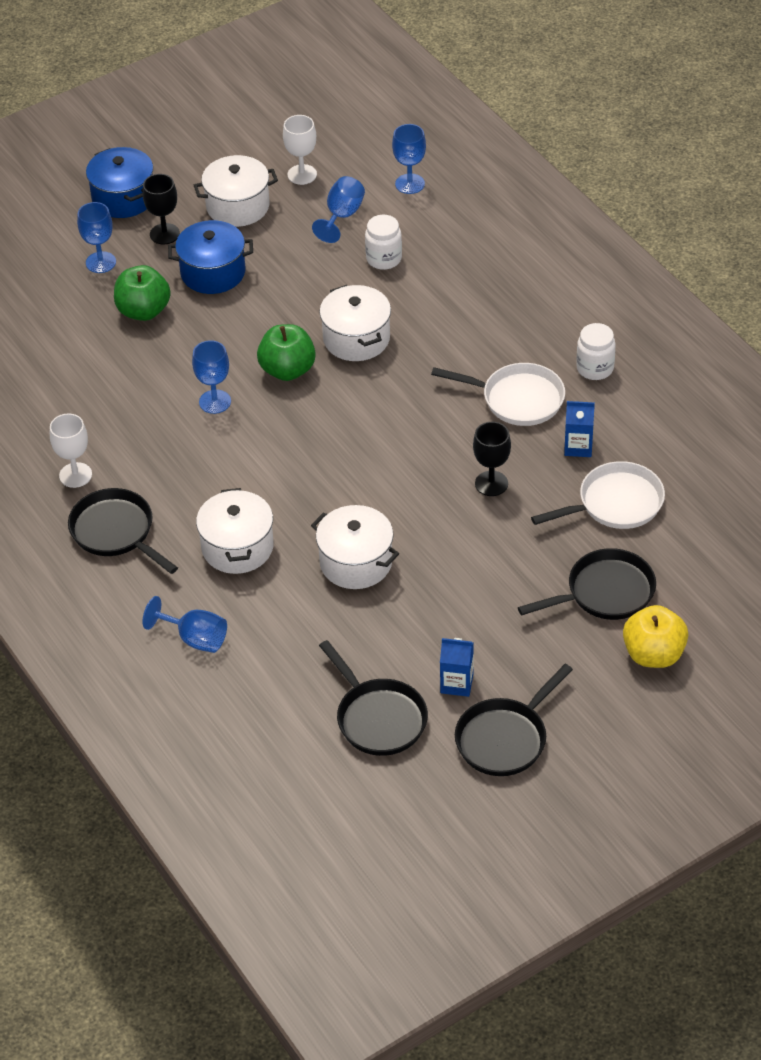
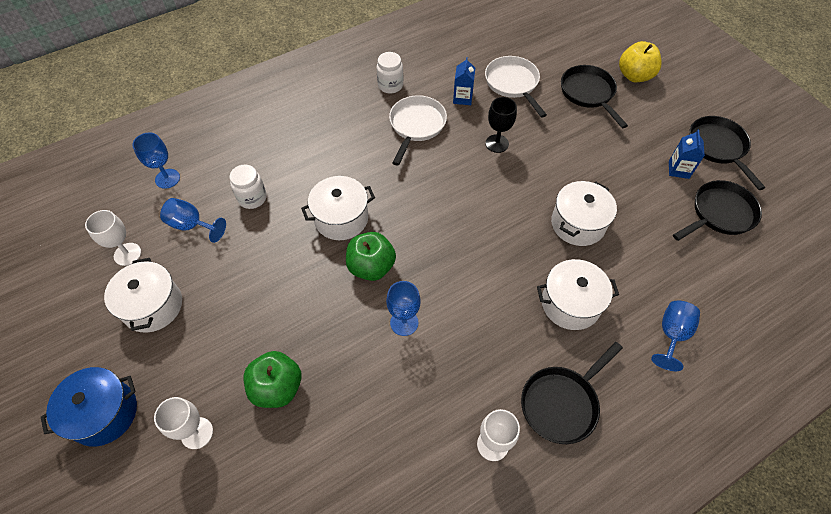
camera: 90 degrees left, 10 degrees up
blue goblet [77,202,116,273] -> white goblet [154,397,213,449]
black goblet [143,174,180,244] -> none
blue pot [168,220,253,294] -> none
black pan [455,664,573,776] -> black pan turned 150 degrees counterclockwise [689,116,765,190]

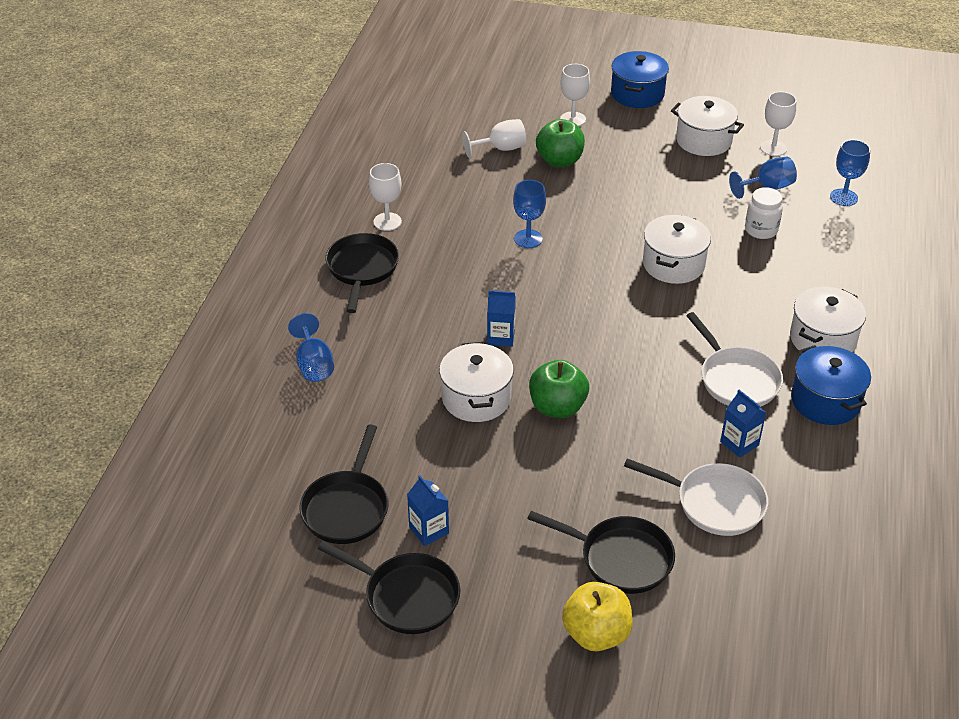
camera: 135 degrees right, 15 degrees down
green apple [346,232,396,281] -> green apple moved to [529,360,589,418]
white jar [377,52,403,94] -> blue pot [791,345,871,425]
black goblet [486,97,517,153] -> none
white pot [537,259,619,330] -> white pot moved to [790,287,866,352]
none -> white goblet [462,119,526,158]
none -> blue carton [487,290,516,347]

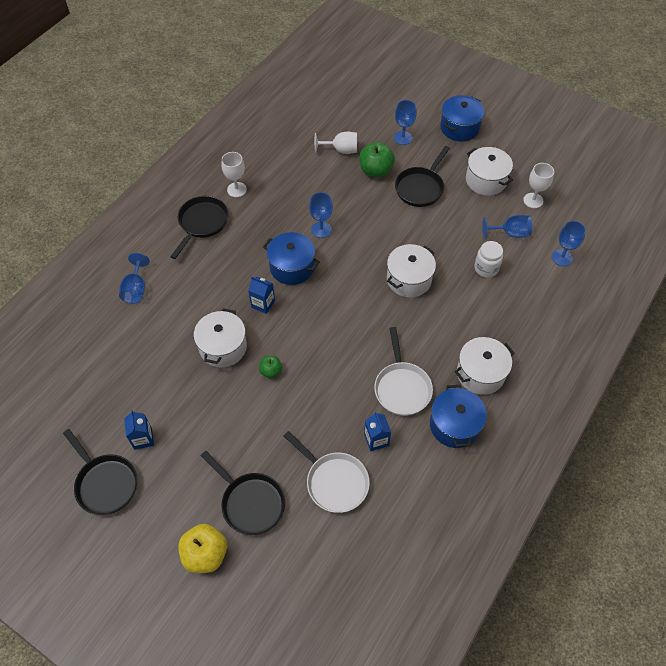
camera: 20 degrees right, 15 degrees up
black pan [299,424,389,544] -> black pan moved to [395,146,450,207]
green apple [529,360,589,418] -> green apple [259,356,282,378], size x0.56
white goblet [560,64,590,126] -> blue goblet [394,100,417,145]
none -> blue pot [263,232,320,285]

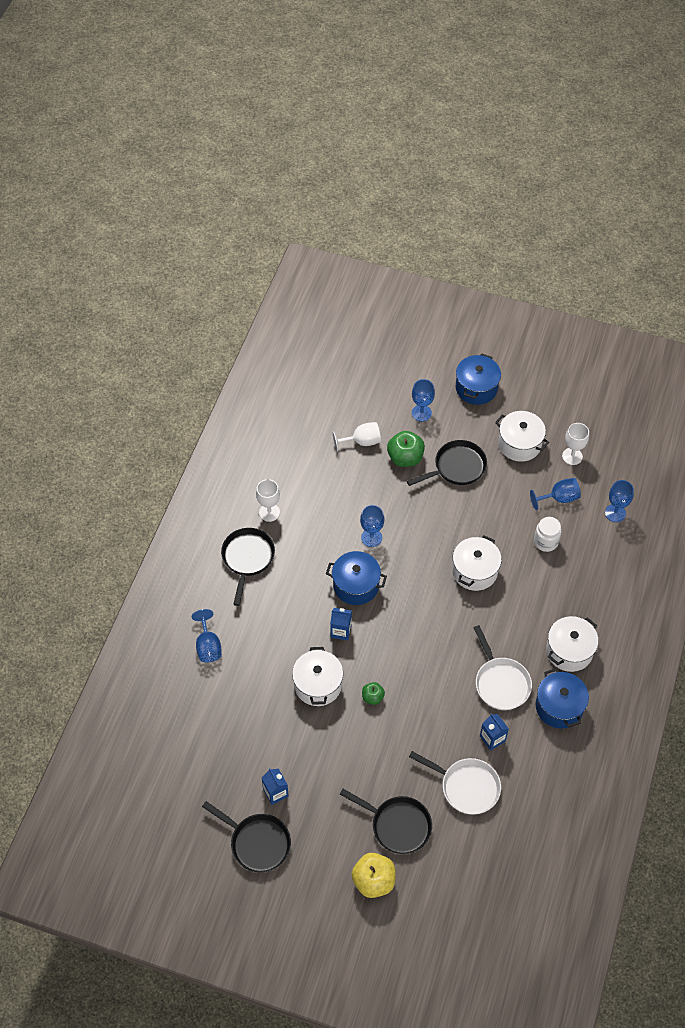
camera: 15 degrees left, 0 degrees up
black pan [395,146,450,207] -> black pan turned 135 degrees counterclockwise [407,440,487,486]

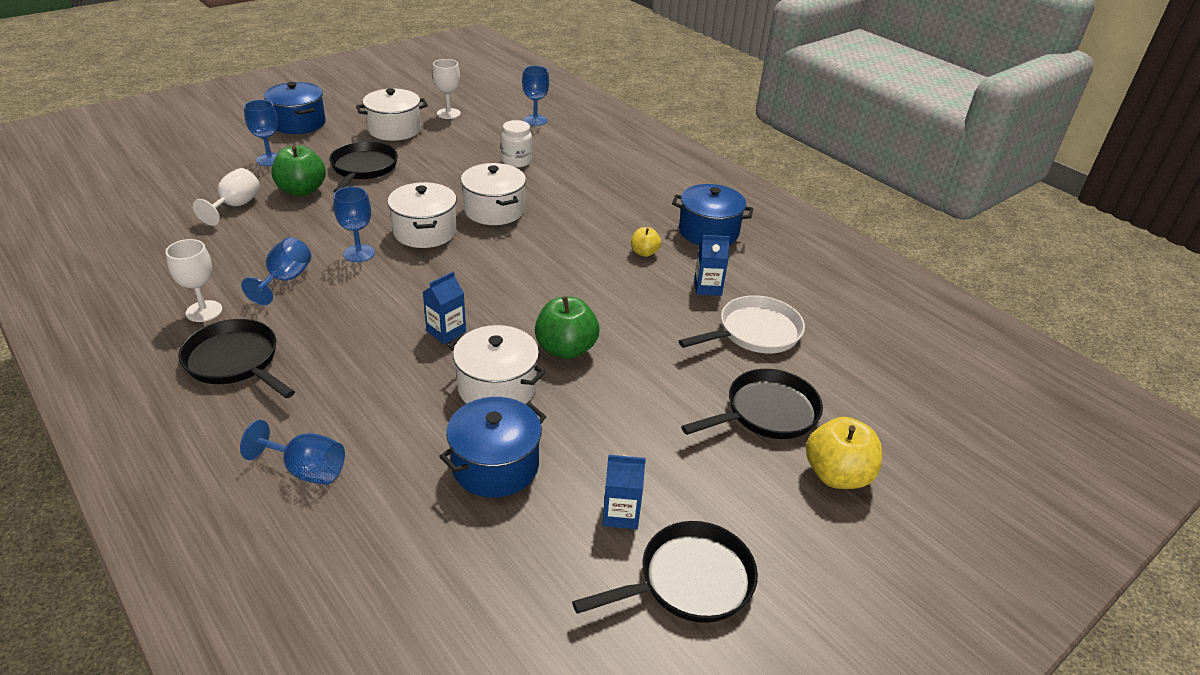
camera: 60 degrees left, 20 degrees down
blue pot [326,551,387,605] -> blue pot moved to [439,397,546,498]
green apple [362,682,385,705] -> green apple [535,296,599,359], size x1.80
white pan [474,625,532,710] -> yellow apple [631,227,661,257]
blue goblet [530,478,581,510] -> blue goblet moved to [241,237,311,305]
white pot [546,616,598,672] -> white pot moved to [387,182,457,248]

